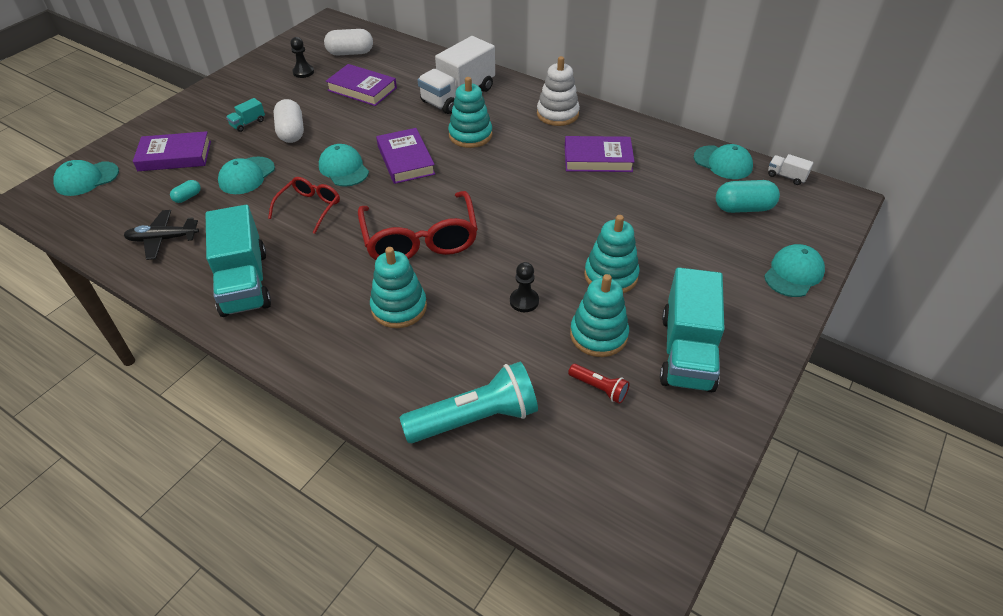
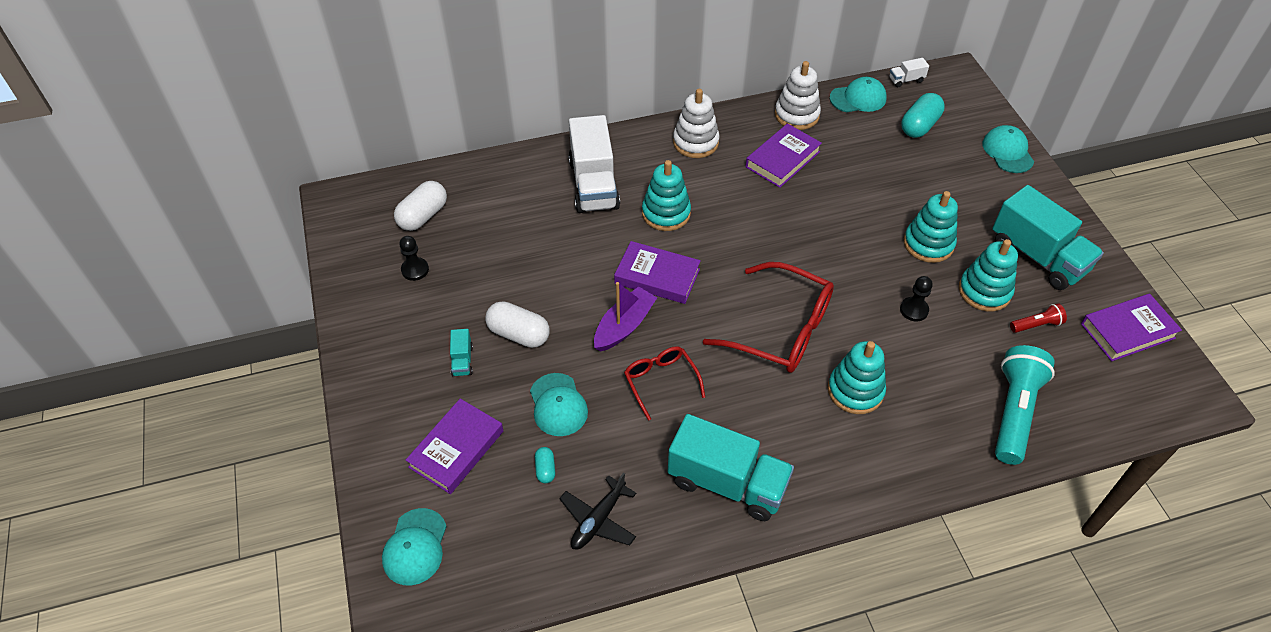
camera: 50 degrees left, 5 degrees up
turquoise cap [319,144,369,187] -> purple boat [594,282,657,352]
purple book [326,64,397,106] -> purple book moved to [1081,294,1182,361]
none -> white stacking toy [775,61,821,130]

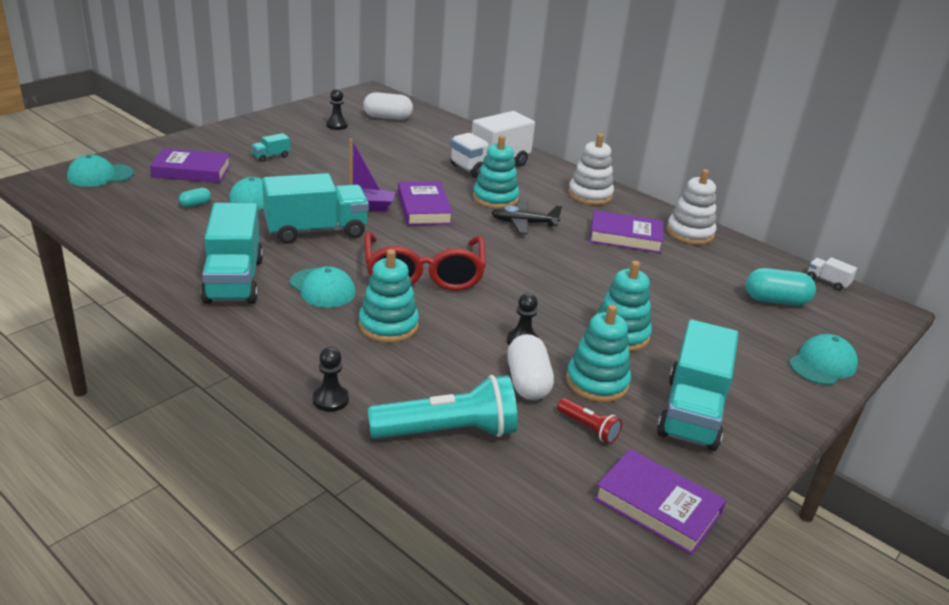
camera: 55 degrees right, 20 degrees down
white capsule [485,301,550,348] -> white capsule moved to [507,334,554,400]
black plane [559,473,636,550] -> black plane moved to [491,201,562,234]
red glasses [624,346,705,421] -> turquoise truck [262,173,369,244]
turquoise cap [830,77,887,112] -> turquoise cap moved to [290,266,355,308]
none -> black pawn [313,347,349,412]

